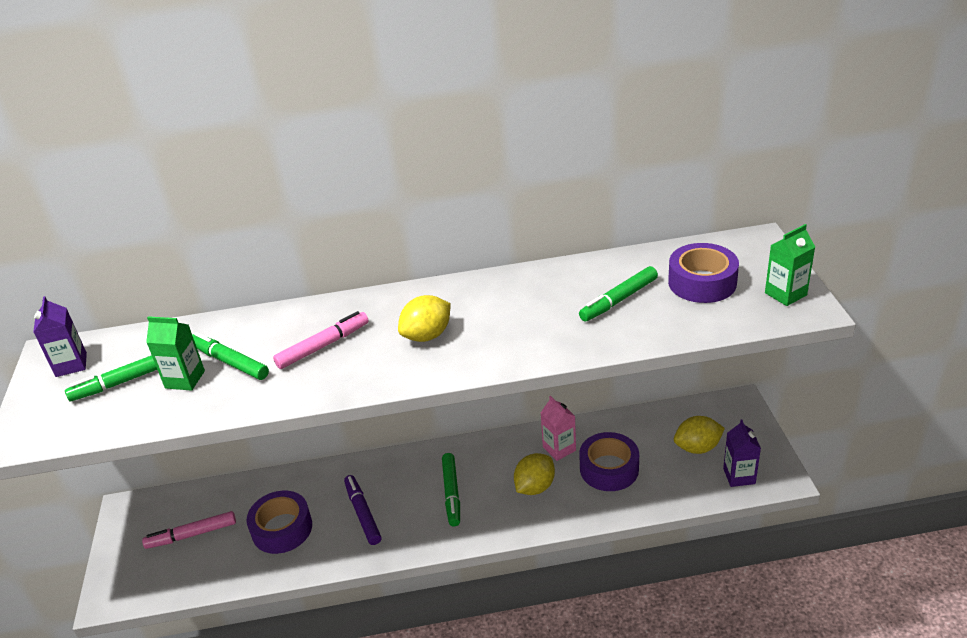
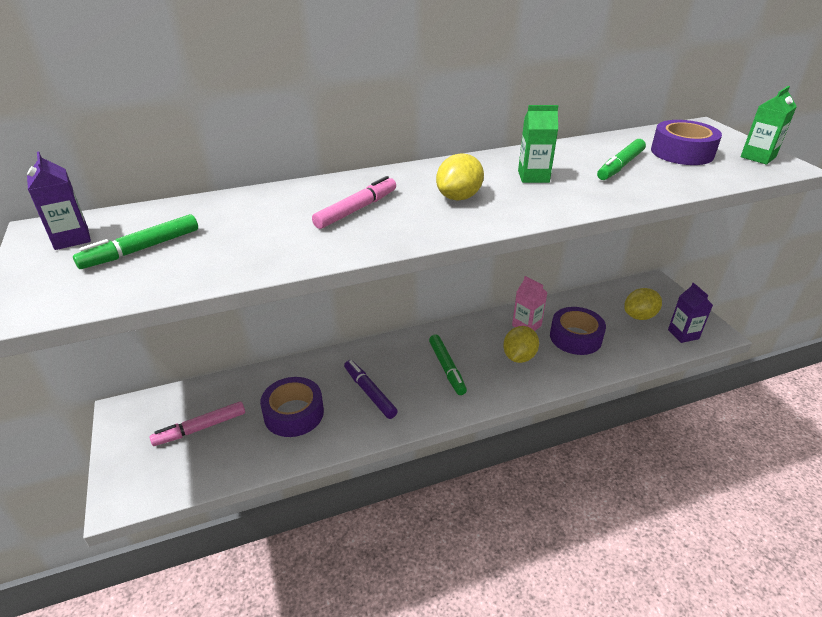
camera: 15 degrees left, 0 degrees up
green carton [146,316,205,391] -> green carton moved to [518,105,558,183]
green marker [192,332,269,380] -> none

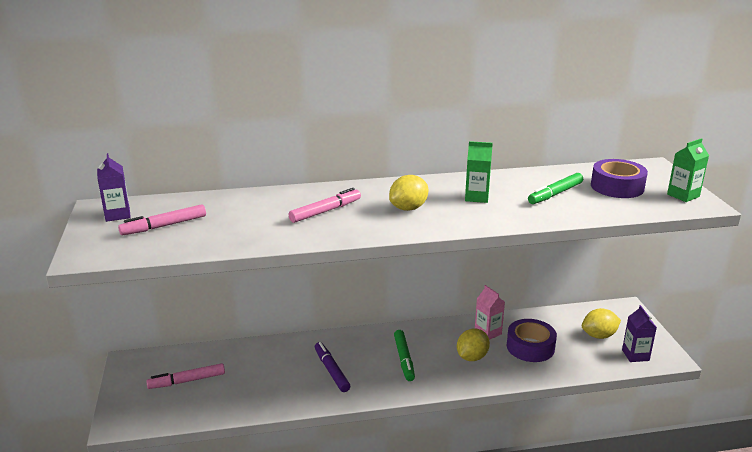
camera: 10 degrees right, 10 degrees down
green marker [73,214,198,269] -> pink marker [118,204,206,235]
purple tape [260,377,324,437] -> none

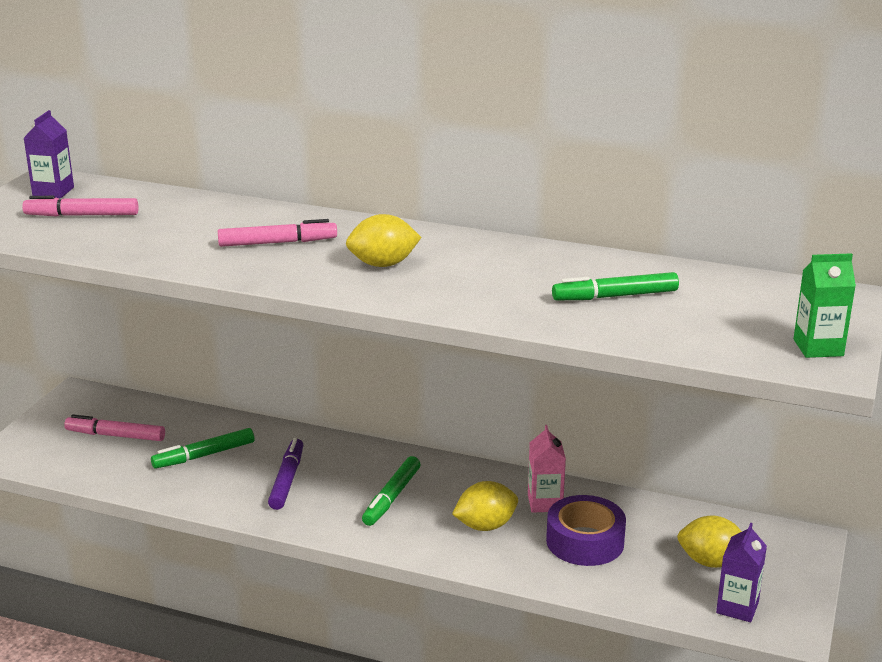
camera: 30 degrees right, 0 degrees up
green carton [465,141,493,203] -> none
purple tape [591,159,648,198] -> none
none -> green marker [151,428,255,469]

